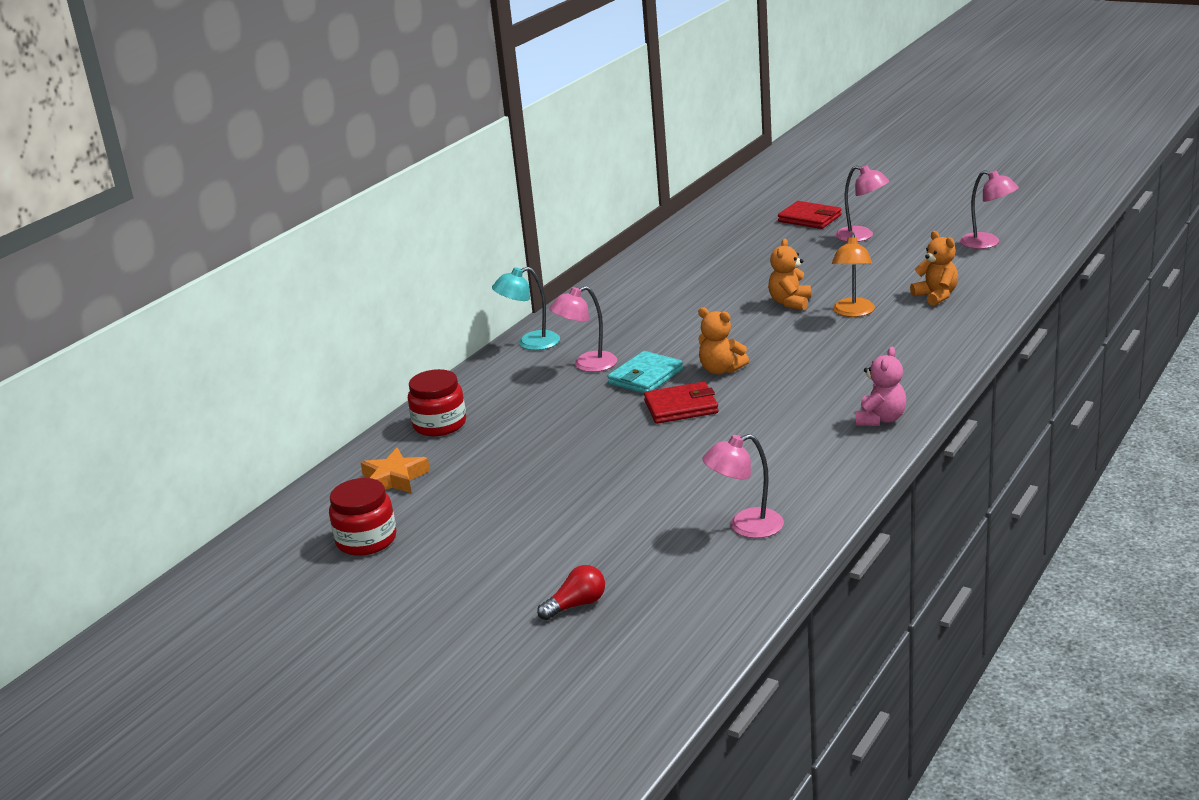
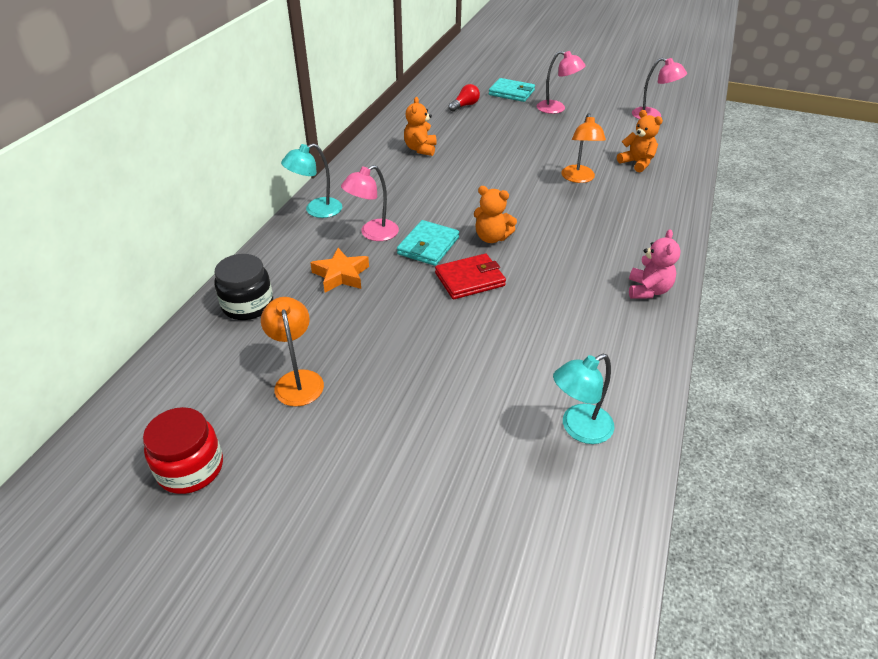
camera: 15 degrees left, 15 degrees up
orange star [360,448,430,493] -> orange star moved to [310,248,369,292]
red jar [408,369,466,436] -> black jar [214,254,273,320]
red light bulb [537,565,605,620] -> red light bulb moved to [449,84,480,112]
pink lamp [702,434,784,538] -> turquoise lamp [553,354,614,444]
orange teddy bear [768,239,811,310] -> orange teddy bear moved to [404,97,437,156]
red wallet [778,201,842,229] -> turquoise wallet [489,78,535,102]
none -> orange lamp [261,297,324,407]

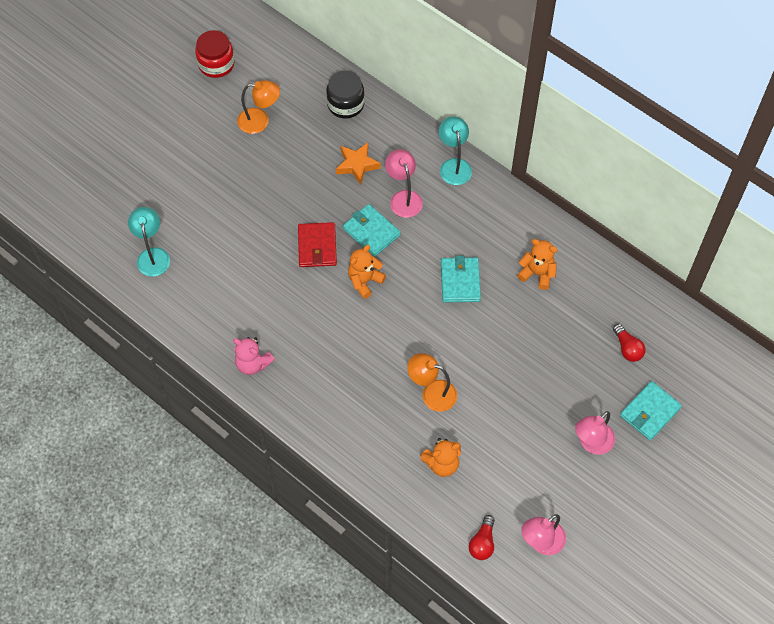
camera: 110 degrees right, 20 degrees up
none -> turquoise wallet [441,256,481,302]
none -> red light bulb [469,515,495,560]

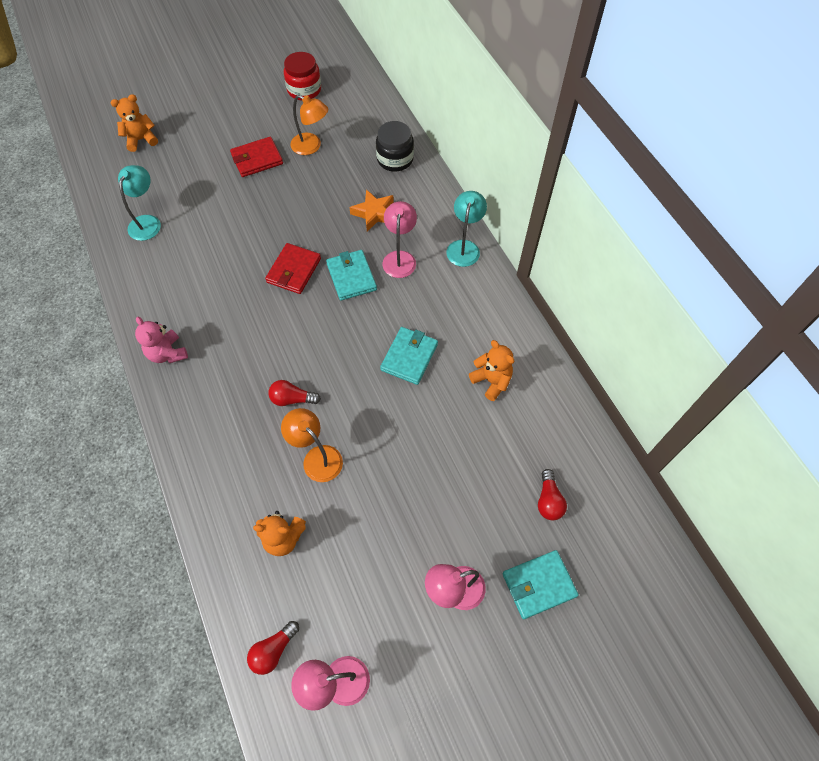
camera: 25 degrees right, 0 degrees up
orange teddy bear [348,245,386,299] -> orange teddy bear moved to [111,94,158,152]
none -> red wallet [230,137,283,177]
none -> red light bulb [268,380,321,406]

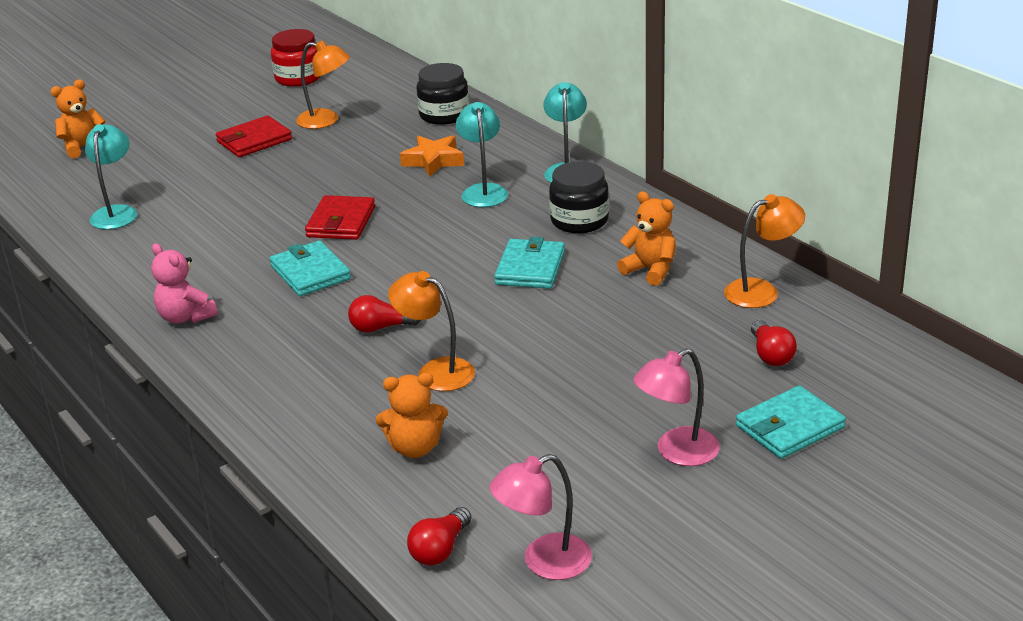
camera: 10 degrees left, 30 degrees down
turquoise wallet [326,250,377,301] -> turquoise wallet moved to [270,240,351,296]
pink lamp [382,201,417,278] -> turquoise lamp [456,102,508,207]
none -> black jar [549,161,609,233]
none -> orange lamp [724,194,805,308]

